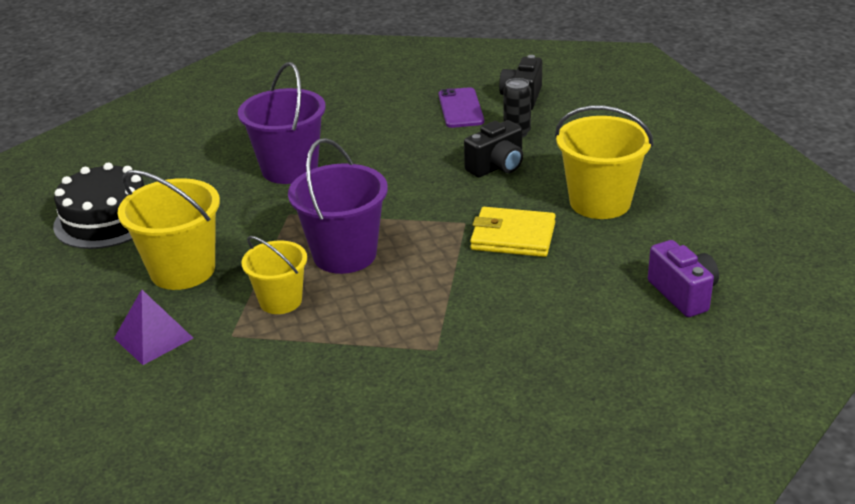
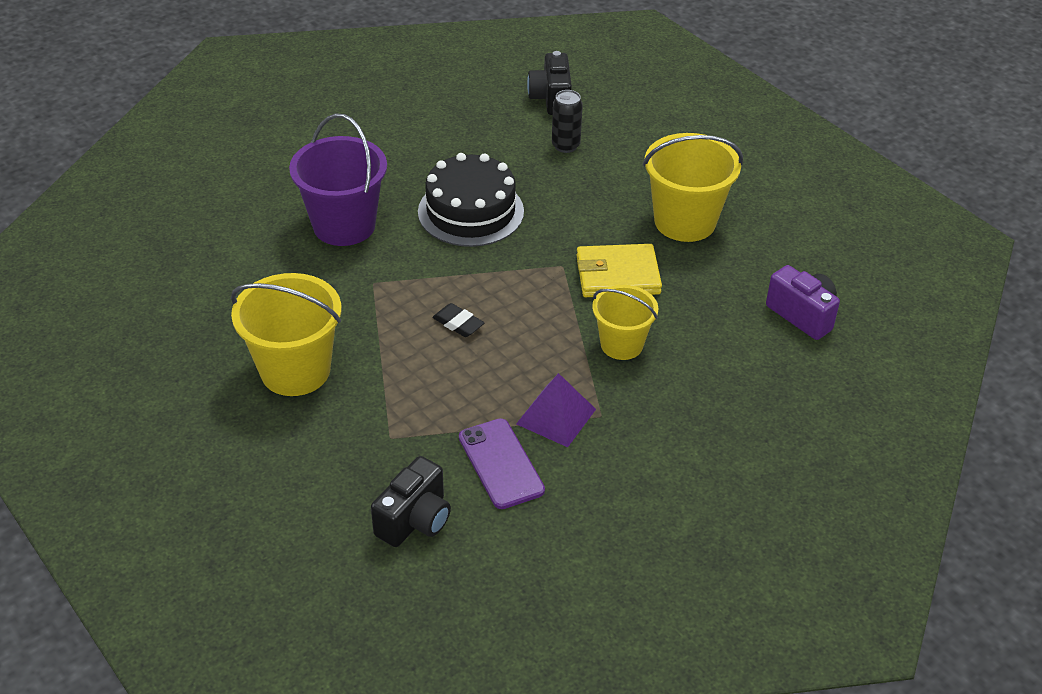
camera: 20 degrees left, 10 degrees up
black cake [53,163,144,249] -> black cake moved to [418,153,524,247]
purple pyramid [114,289,193,365] -> purple pyramid moved to [516,373,596,447]
yellow bucket [242,236,307,314] -> yellow bucket moved to [592,285,658,360]
purple bucket [288,138,388,274] -> black eraser [432,303,484,337]
purple phone [438,87,484,128] -> purple phone moved to [459,418,545,509]
black camera [464,120,523,178] -> black camera moved to [371,456,451,547]

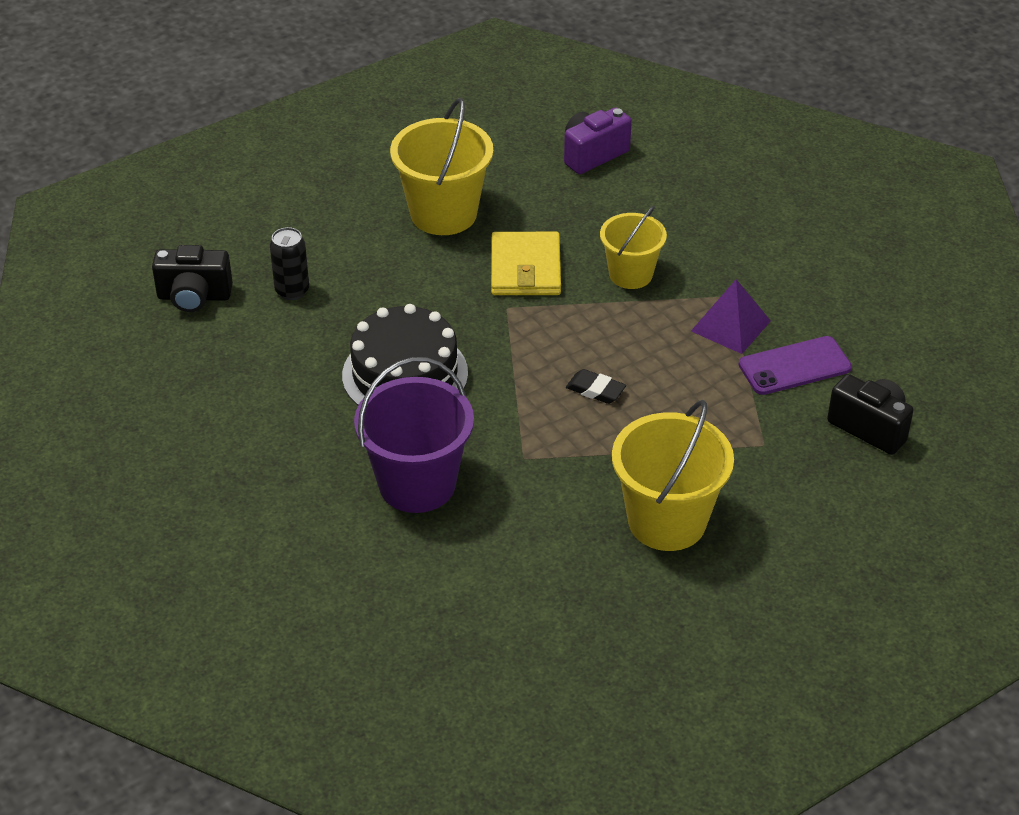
camera: 85 degrees left, 0 degrees up
black eraser [432,303,484,337] -> black eraser turned 75 degrees clockwise [566,369,626,404]

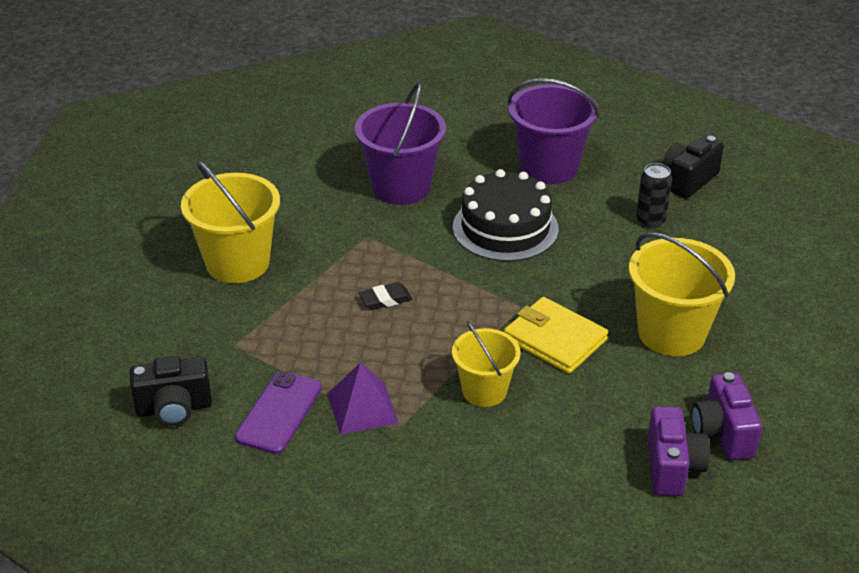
camera: 130 degrees right, 5 degrees down
none -> purple bucket [507,79,599,184]
none -> purple camera [691,372,762,460]

